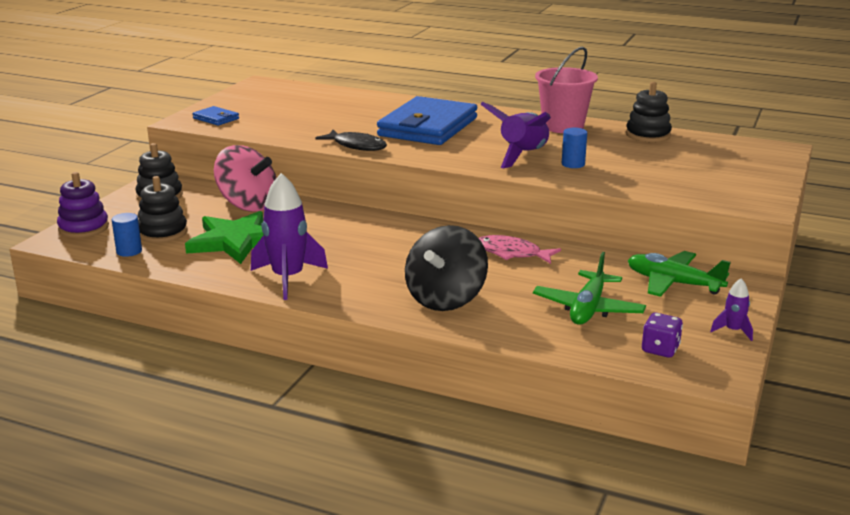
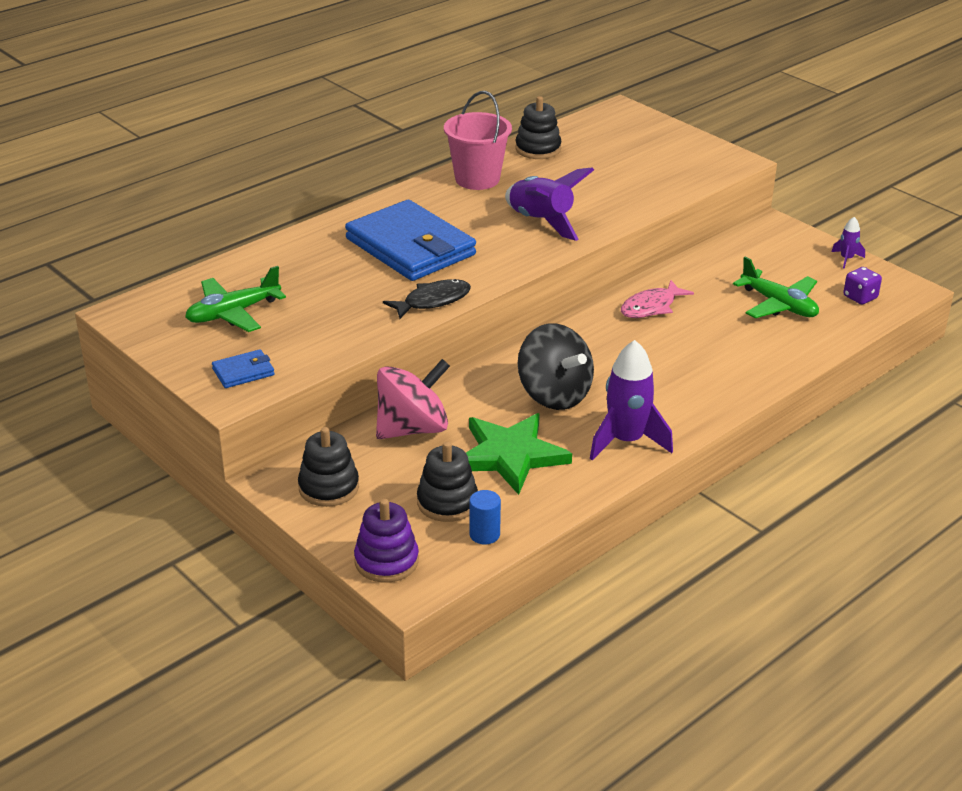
camera: 65 degrees left, 10 degrees up
black spinning top [405,225,488,311] -> black spinning top moved to [518,323,594,410]
blue cylinder [562,128,587,168] -> none
green plane [628,251,731,297] -> green plane moved to [185,266,286,332]

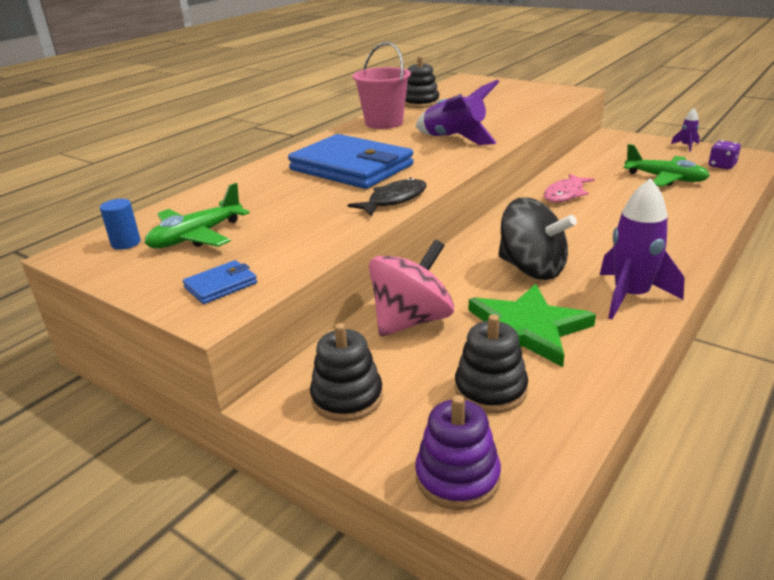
camera: 10 degrees left, 5 degrees down
blue cylinder [469,490,501,544] -> blue cylinder moved to [100,199,141,250]

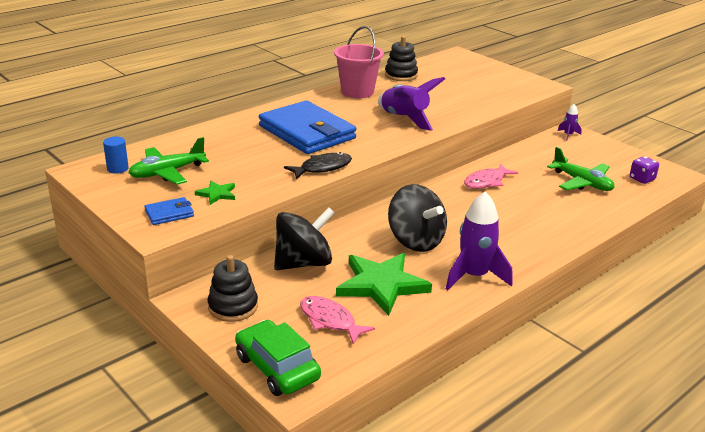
camera: 10 degrees right, 0 degrees up
pink spinning top [369,239,454,336] -> black spinning top [274,207,334,270]
purple stacking toy [415,395,501,510] -> green car [235,320,321,396]
black stacking toy [455,314,528,413] -> pink fish [300,296,375,345]
purple rocket [671,108,700,152] -> purple rocket moved to [558,104,582,141]
none -> green star [195,181,235,205]

